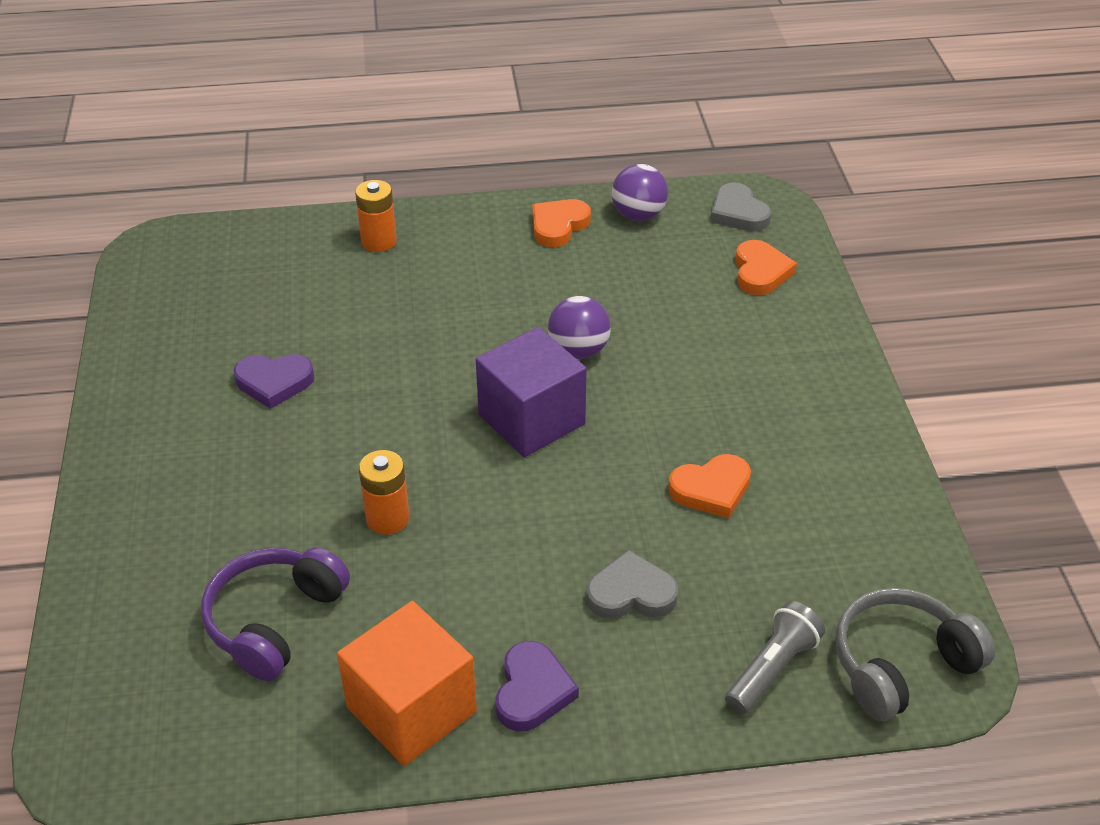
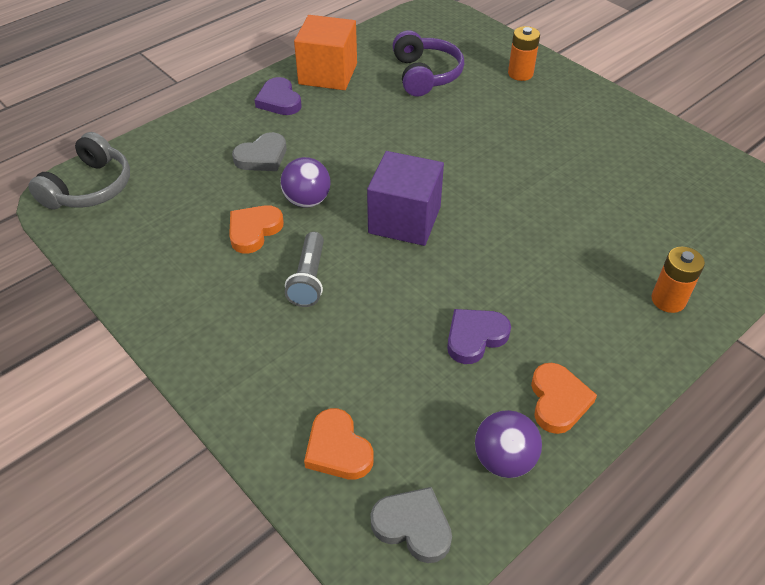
camera: 145 degrees right, 5 degrees up
purple heart [234,354,314,409] -> purple heart moved to [447,309,511,364]
orange battery [359,450,410,534] -> orange battery moved to [508,26,540,81]
purple ball [548,296,611,359] -> purple ball moved to [281,157,331,208]
grey flashlight [725,601,825,715] -> grey flashlight moved to [285,232,324,307]

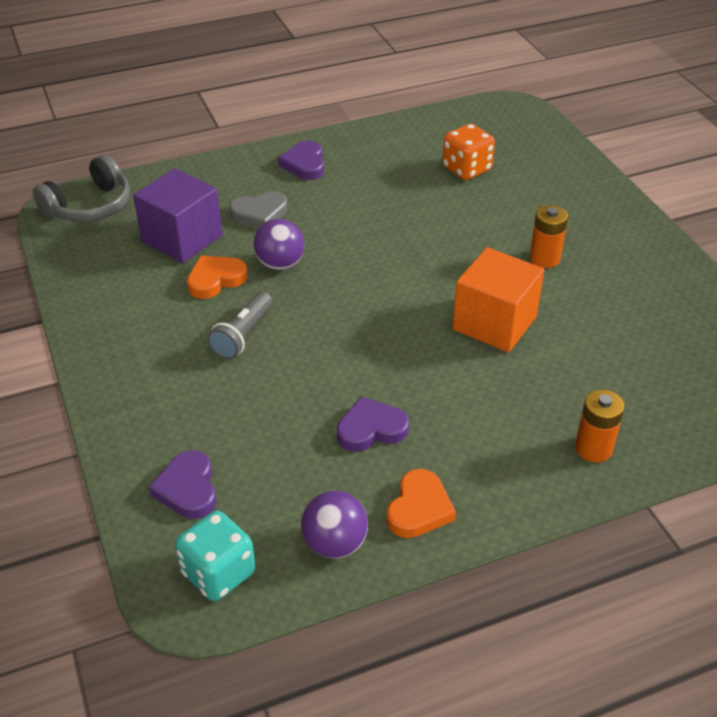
camera: 20 degrees right, 5 degrees down
orange cube [294,15,357,90] -> orange cube moved to [452,247,544,352]
orange heart [304,408,374,480] -> purple heart [149,450,216,519]
purple cube [367,151,444,246] -> purple cube moved to [133,168,223,263]
grey heart [370,487,452,563] -> turquoise dice [175,511,255,601]
purple headphones [393,30,464,96] -> orange dice [442,124,495,180]
orange battery [508,26,540,81] -> orange battery moved to [529,205,568,268]

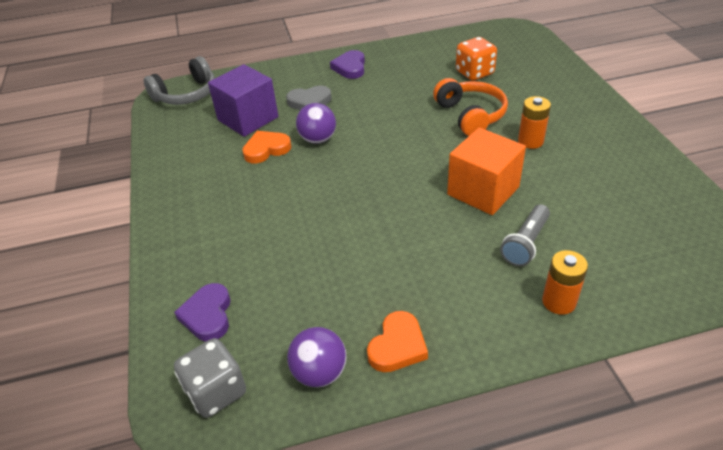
camera: 10 degrees right, 0 degrees up
turquoise dice [175,511,255,601] -> grey dice [174,338,246,418]
grey flashlight [207,291,272,359] -> grey flashlight moved to [500,204,550,266]
purple heart [337,396,409,452] -> none
none -> orange headphones [433,78,508,136]

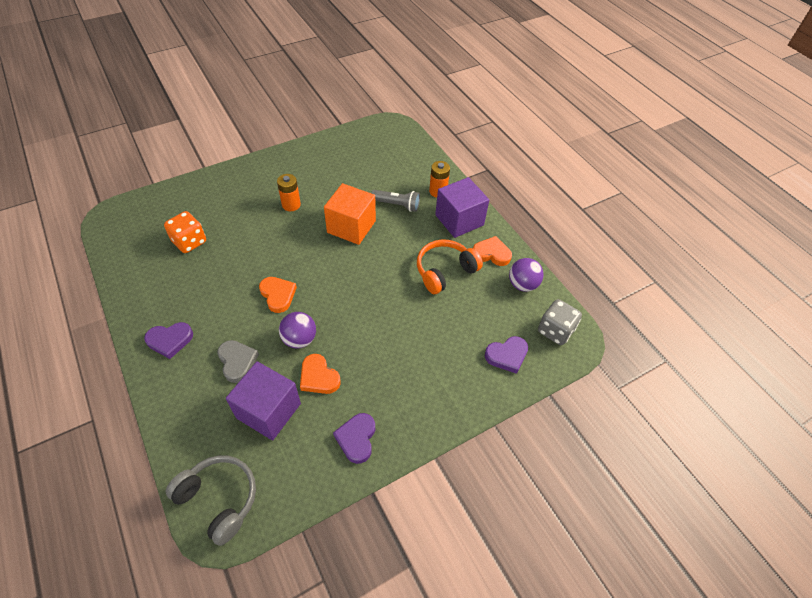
camera: 110 degrees left, 10 degrees up
orange headphones [433,78,508,136] -> orange headphones moved to [417,239,483,294]
none -> orange heart [259,277,297,313]
none -> purple heart [333,413,375,464]
none -> purple cube [435,177,489,238]

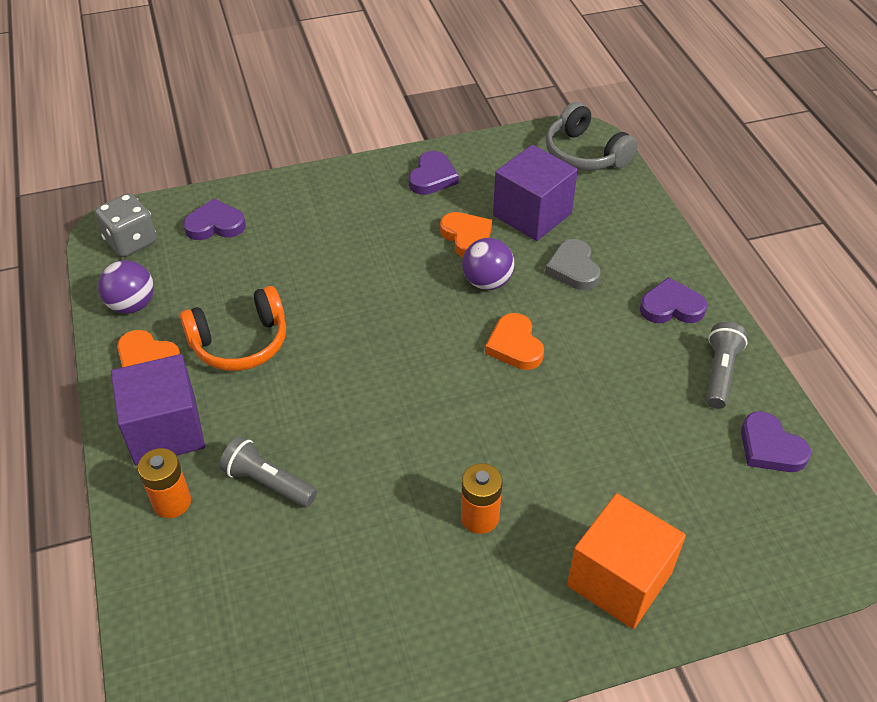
camera: 165 degrees left, 5 degrees down
orange dice [164,211,206,253] -> none
orange cube [324,183,376,245] -> orange cube moved to [567,493,686,629]
none -> grey flashlight [706,322,748,409]
none -> purple heart [741,411,811,472]

